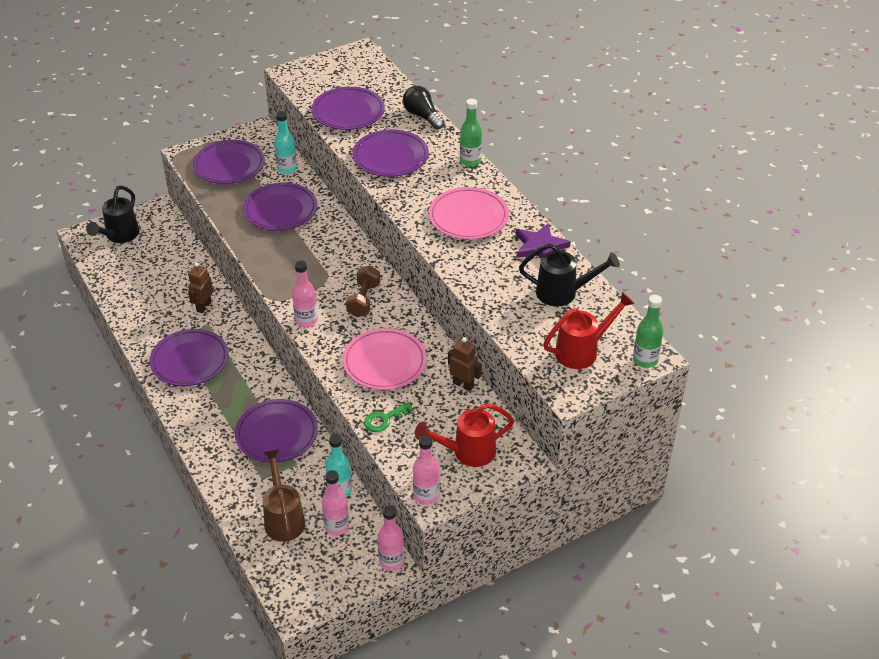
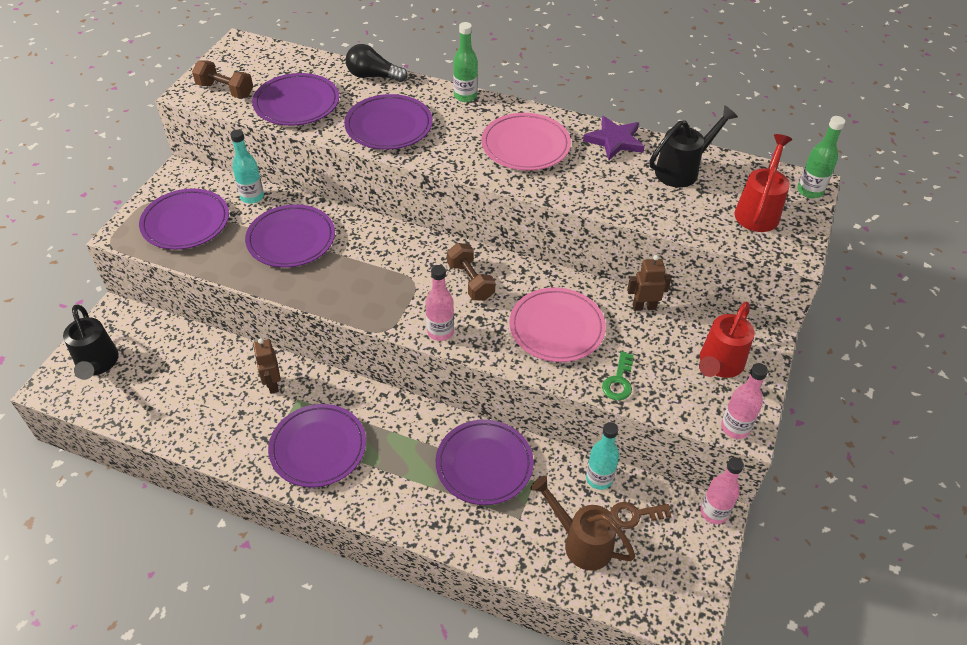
camera: 40 degrees left, 5 degrees up
pink bottle [322,470,349,536] -> brown key [611,502,671,529]
none -> brown dumbbell [192,60,253,98]

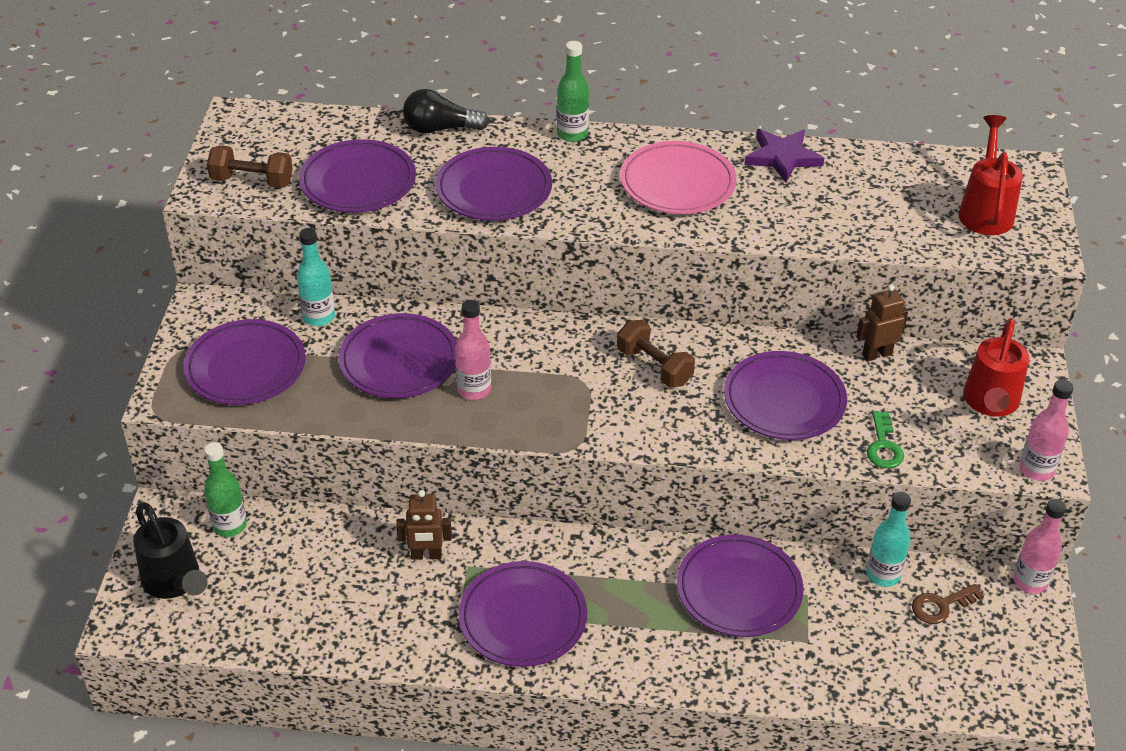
camera: 15 degrees left, 5 degrees down
brown robot [253,339,281,394] -> brown robot turned 60 degrees counterclockwise [396,490,452,560]
pink bottle [426,265,454,341] -> pink bottle moved to [455,300,491,400]
pink plate [509,287,606,362] -> purple plate [724,351,847,440]
brown watering can [531,476,635,571] -> none
black watering can [649,105,738,188] -> none
green bottle [798,116,845,199] -> green bottle moved to [204,442,247,537]

